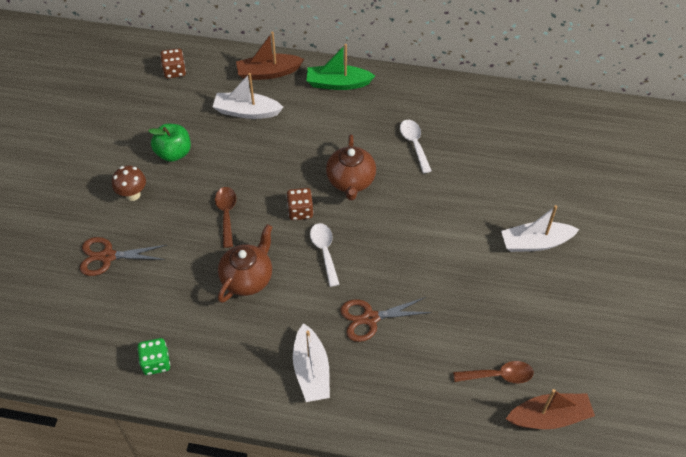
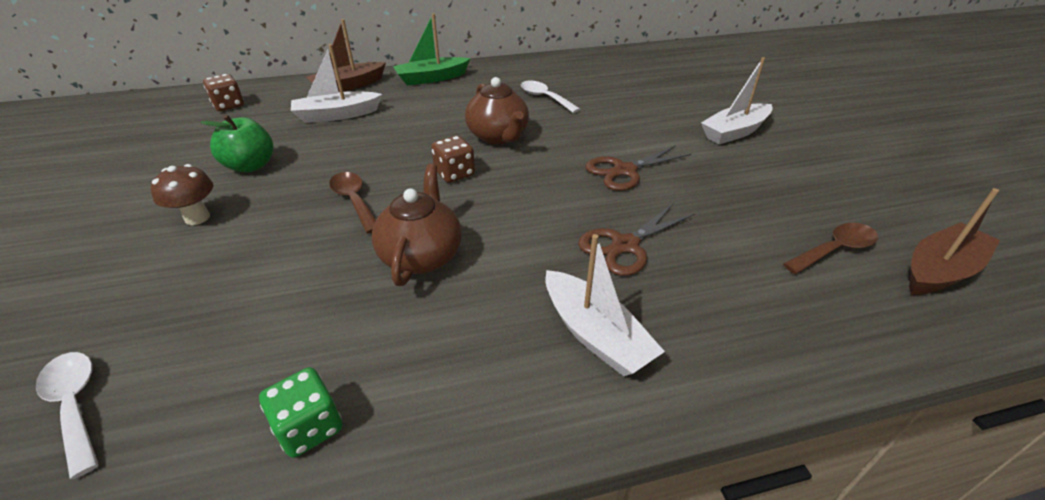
camera: 25 degrees left, 15 degrees down
brown scissors [80,237,167,276] -> brown scissors moved to [585,145,691,191]
white spoon [310,223,340,287] -> white spoon moved to [36,352,99,480]

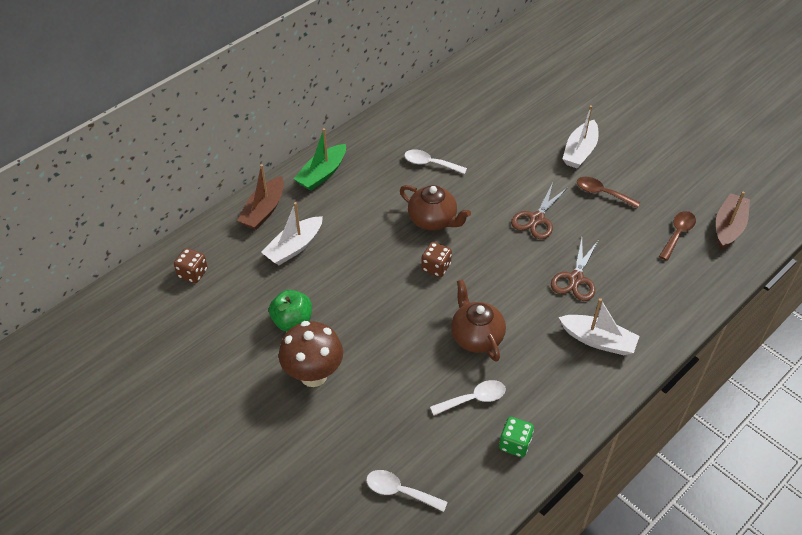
camera: 30 degrees left, 10 degrees up
brown mushroom [151,164,213,225] -> brown mushroom [279,321,343,387], size x1.69
brown spoon [329,172,376,233] -> brown spoon moved to [577,177,640,208]
none -> white spoon [430,380,506,415]

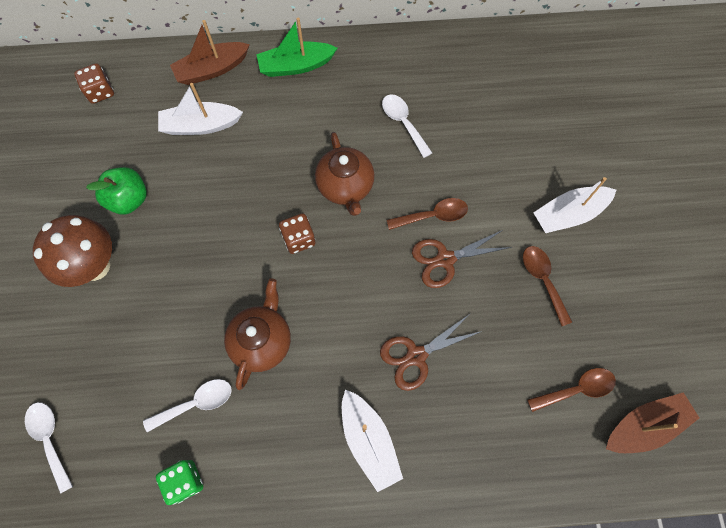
camera: 40 degrees right, 20 degrees up
white spoon [430,380,506,415] -> white spoon turned 45 degrees counterclockwise [143,379,232,432]
none -> brown spoon [387,198,468,230]

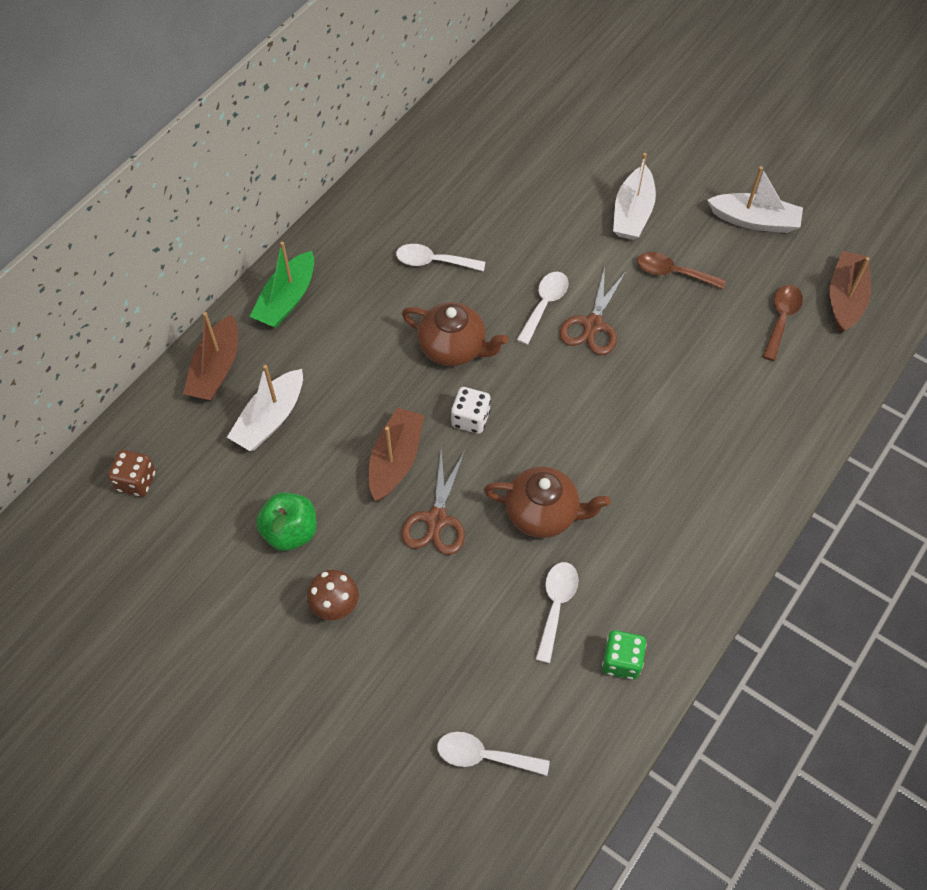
camera: 50 degrees left, 10 degrees down
brown mushroom [33,215,112,287] -> brown mushroom [307,570,359,620], size x0.59
brown teapot [224,278,291,390] -> brown teapot turned 135 degrees clockwise [484,466,610,538]
brown dice [279,213,316,254] -> white dice [451,387,491,434]
white boat [342,390,403,492] -> white boat moved to [707,166,803,233]
brown scissors [380,313,482,391] -> brown scissors moved to [401,450,465,555]
brown spoon [387,198,468,230] -> white spoon [517,272,569,345]
none -> brown boat [369,408,424,501]

